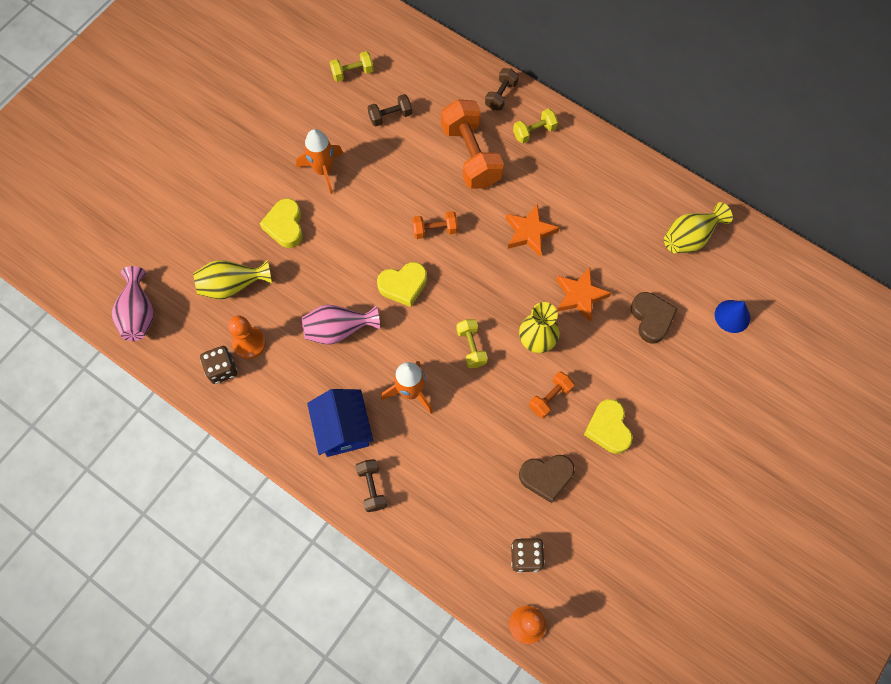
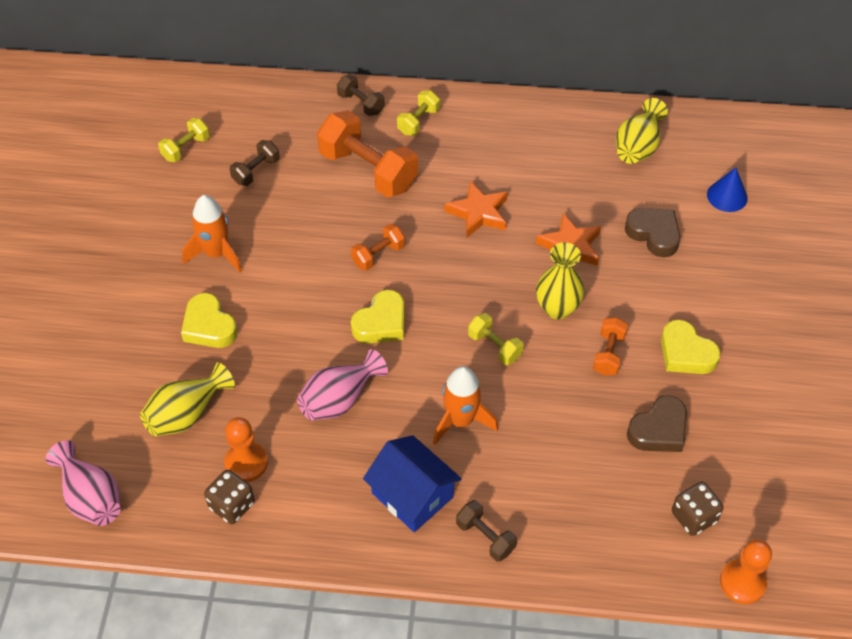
camera: 30 degrees left, 15 degrees down
brown dumbbell [485,68,519,111] -> brown dumbbell turned 45 degrees counterclockwise [337,74,385,116]

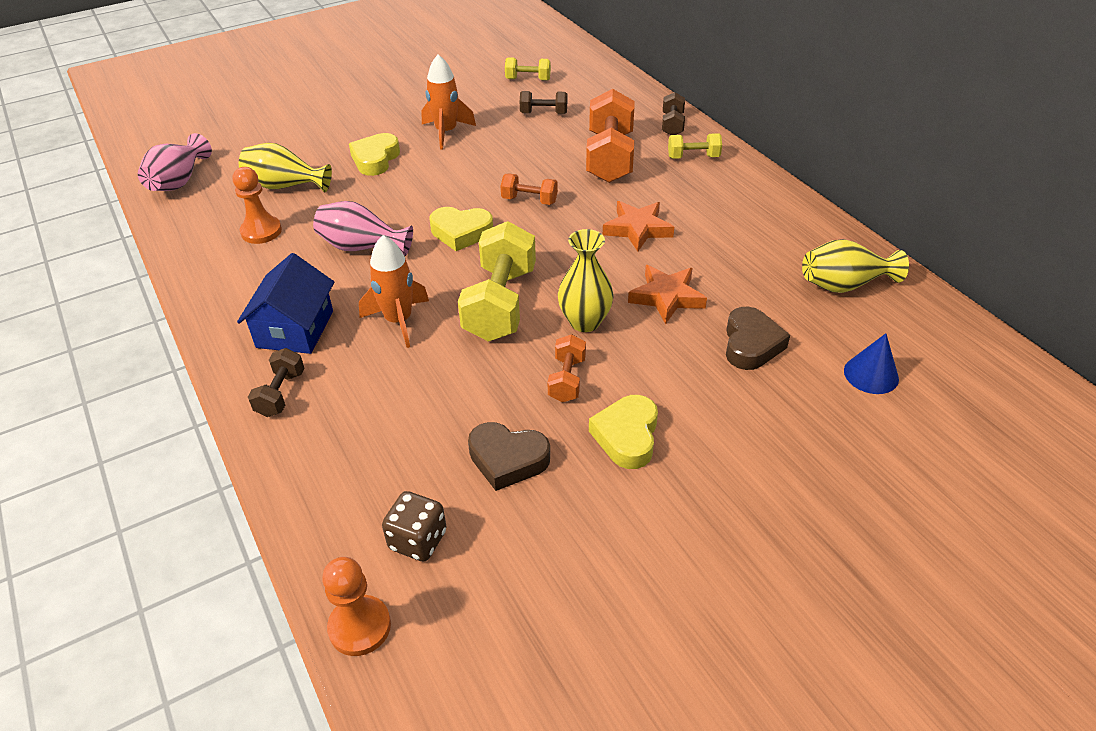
camera: 55 degrees right, 10 degrees down
brown dice [204,470,255,524] -> none
yellow dumbbell [468,313,524,365] -> yellow dumbbell [458,221,536,341], size x1.98
orange dumbbell [593,317,628,376] -> orange dumbbell turned 60 degrees counterclockwise [548,334,586,402]

